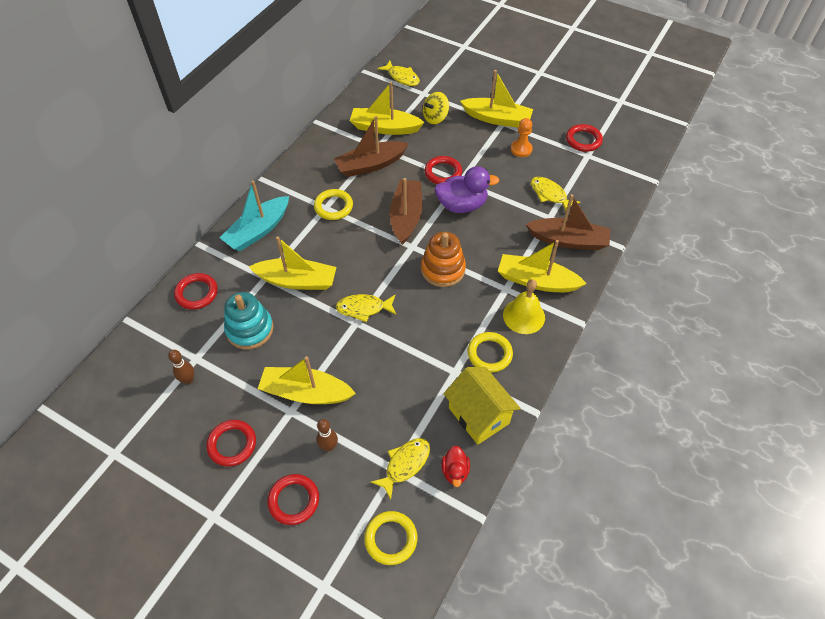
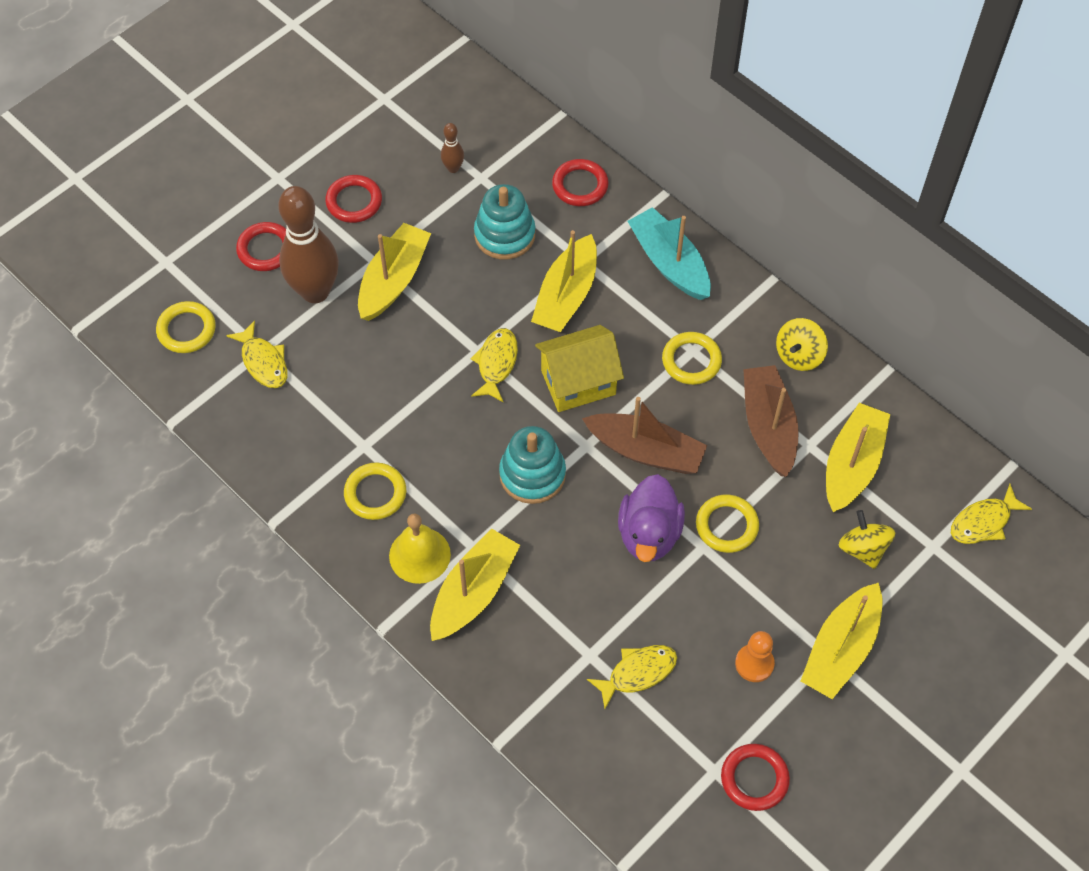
camera: 105 degrees right, 5 degrees up
brown bowling pin [317,419,338,452] -> brown bowling pin [278,186,339,303], size x2.33
orange stacking toy [421,232,466,287] -> turquoise stacking toy [499,426,566,504]
red ring [424,156,462,184] -> yellow ring [696,494,759,553]
red duck [441,446,470,487] -> none
yellow house [443,367,521,445] -> yellow house moved to [535,325,624,412]
brown boat [526,194,610,250] -> none
none -> yellow spinning top [776,318,828,371]

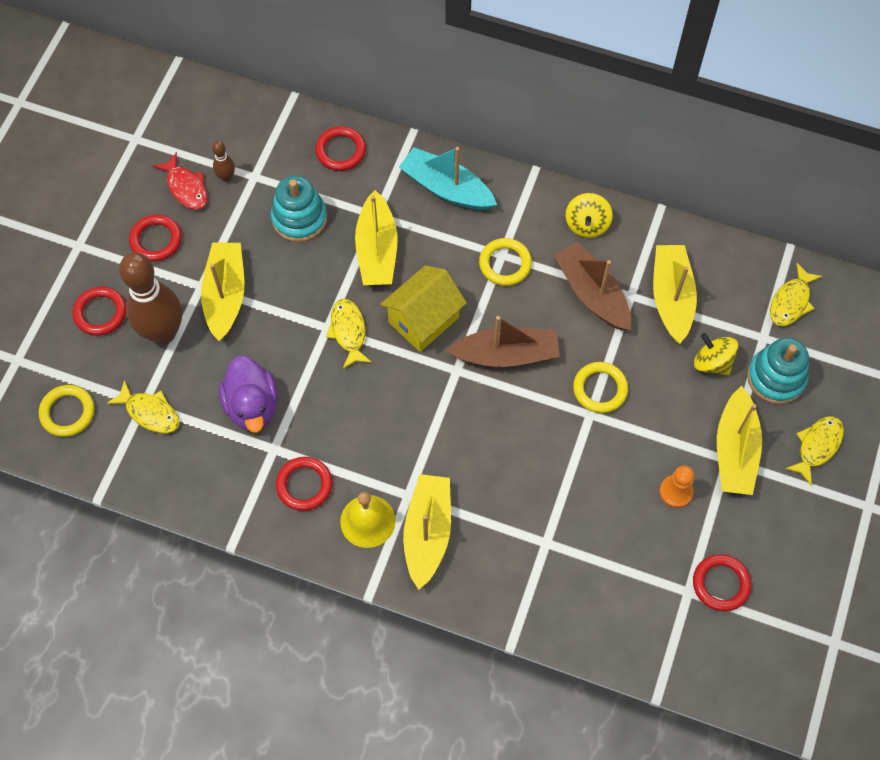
camera: 25 degrees left, 5 degrees up
yellow ring [344,463,406,520] -> red ring [276,457,333,511]
turquoise stacking toy [499,426,566,504] -> turquoise stacking toy moved to [747,337,809,404]
yellow fish [587,645,677,709] -> yellow fish moved to [785,416,844,486]
purple duck [618,474,685,562] -> purple duck moved to [219,356,278,433]
none -> red fish [153,152,208,210]

